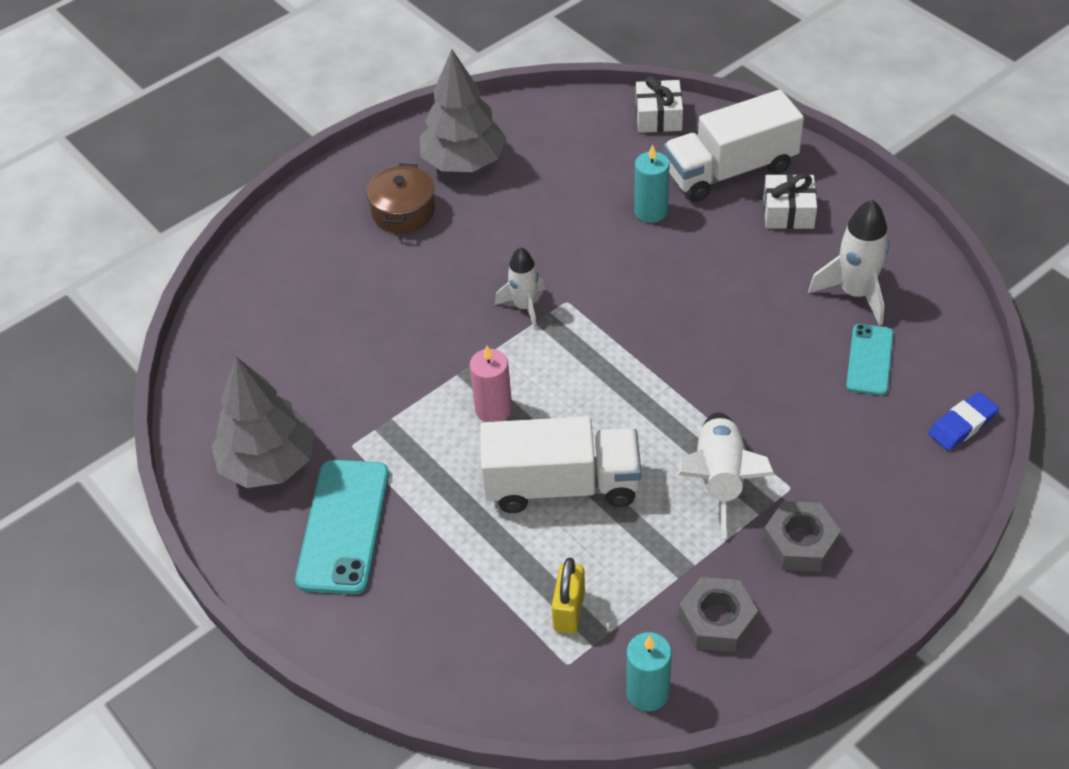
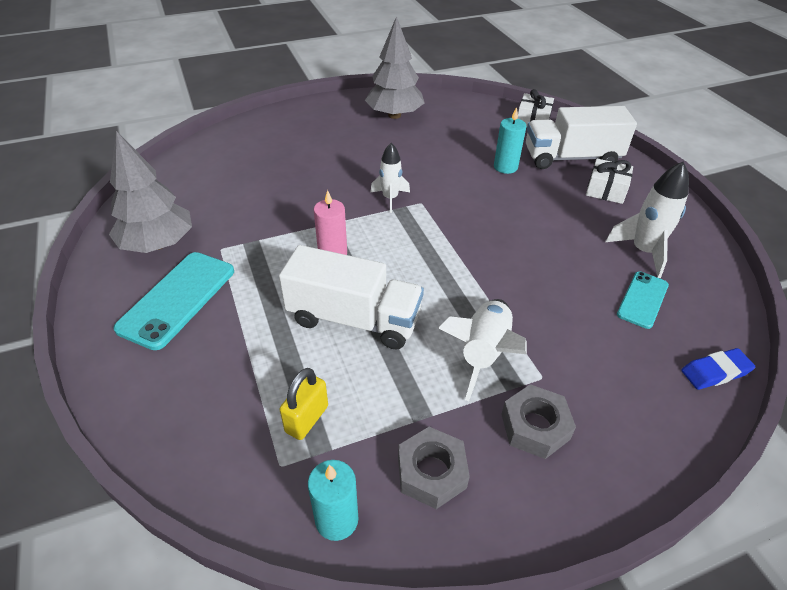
camera: 15 degrees right, 5 degrees down
brown pot [366,163,435,233] -> none

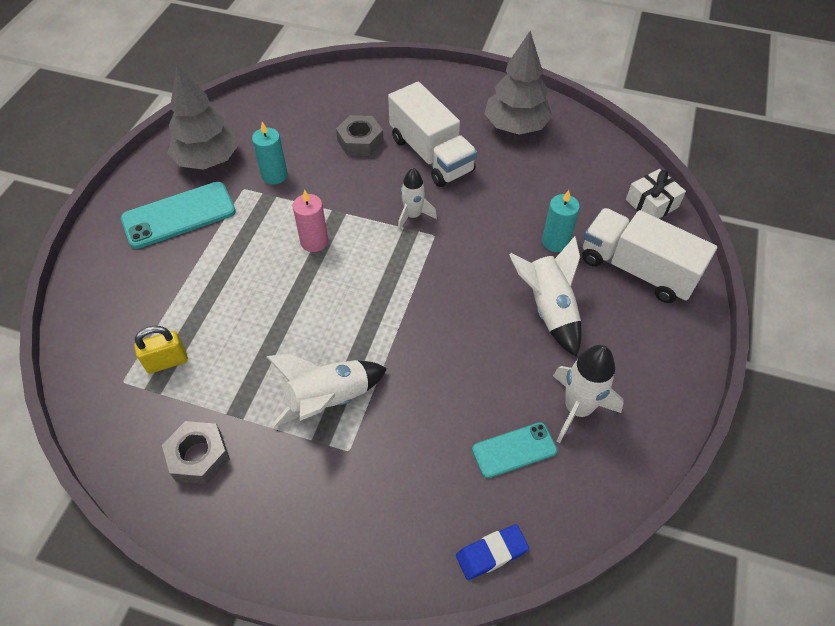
camera: 40 degrees right, 10 degrees up
white truck [279,245,424,349] -> white truck moved to [388,82,477,187]
turquoise candle [308,460,358,541] -> turquoise candle moved to [252,122,288,184]
grey nut [501,384,576,459] -> grey nut moved to [336,115,384,156]
white gift [586,159,633,204] -> none
blue eraser [681,348,755,390] -> blue eraser turned 45 degrees counterclockwise [456,524,529,580]
none -> white rocket [509,236,582,357]

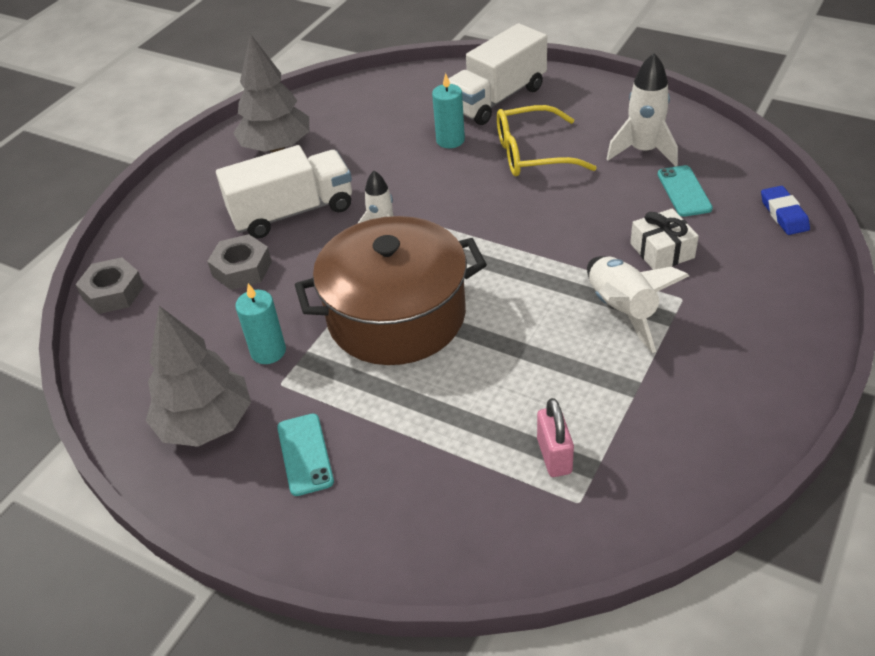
camera: 75 degrees left, 10 degrees down
turquoise phone [121,182,236,249] -> turquoise phone [277,414,334,496], size x0.61
yellow padlock [134,326,188,374] -> pink padlock [537,398,574,477]
grey nut [162,421,230,484] -> grey nut moved to [75,257,144,314]
pink candle [293,190,328,252] -> brown pot [295,216,487,365]
white rocket [509,236,582,357] -> yellow glasses [497,105,597,177]
white gift [626,169,686,219] -> white gift moved to [630,208,699,270]

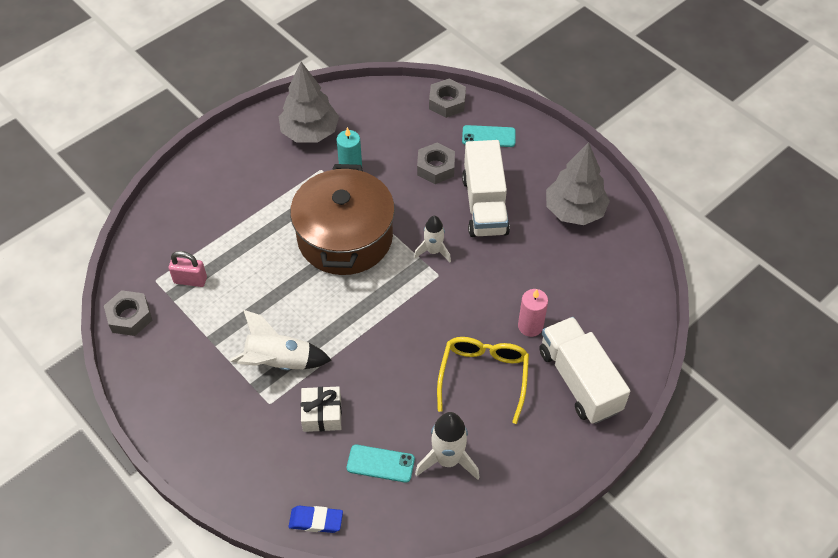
camera: 105 degrees right, 10 degrees up
turquoise phone [277,414,334,496] -> turquoise phone moved to [462,125,516,147]
turquoise candle [432,73,465,148] -> pink candle [518,289,548,337]
none -> grey nut [104,290,153,336]

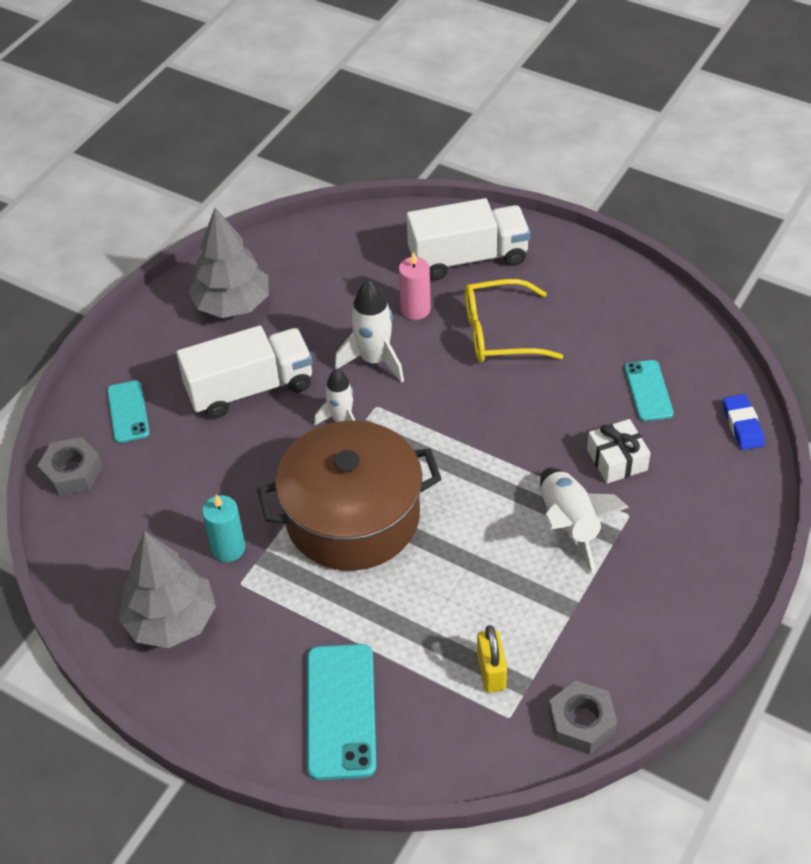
camera: 105 degrees left, 5 degrees down
pink padlock [169,251,207,287] -> yellow padlock [477,625,507,693]
white rocket [415,412,480,480] -> white rocket moved to [335,280,404,383]
grey nut [417,143,455,184] -> none
white truck [539,317,630,424] -> white truck turned 150 degrees counterclockwise [407,198,530,280]
none -> turquoise phone [307,644,376,780]

